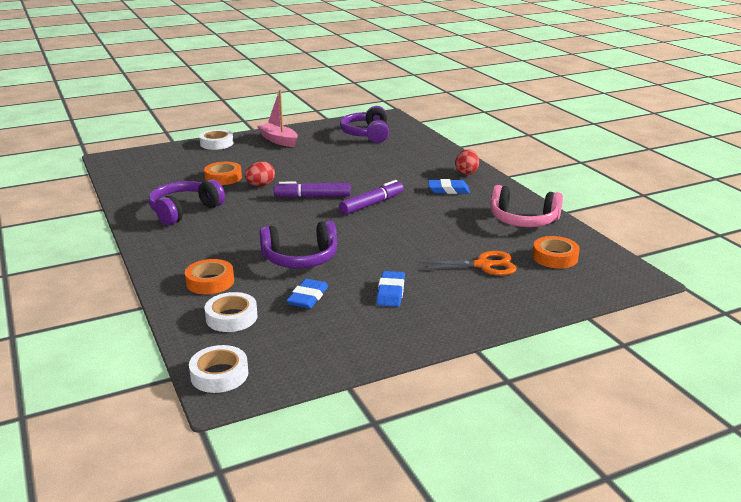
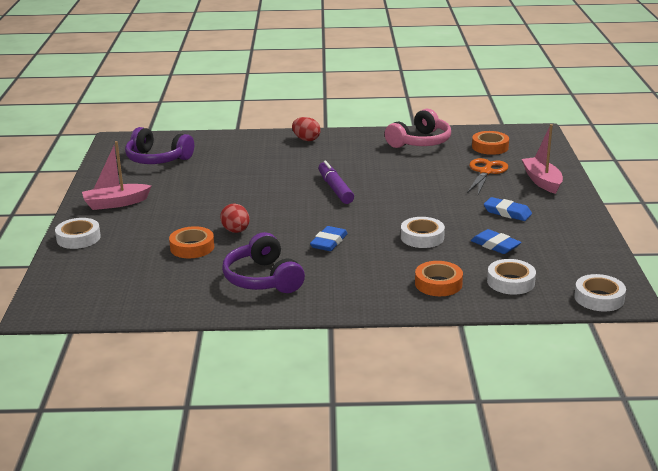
camera: 65 degrees left, 0 degrees up
purple headphones [259,221,337,268] -> white tape [401,217,445,248]
purple marker [274,182,351,198] -> none
blue eraser [428,179,470,194] -> blue eraser moved to [310,226,348,251]
none -> pink boat [522,124,563,194]

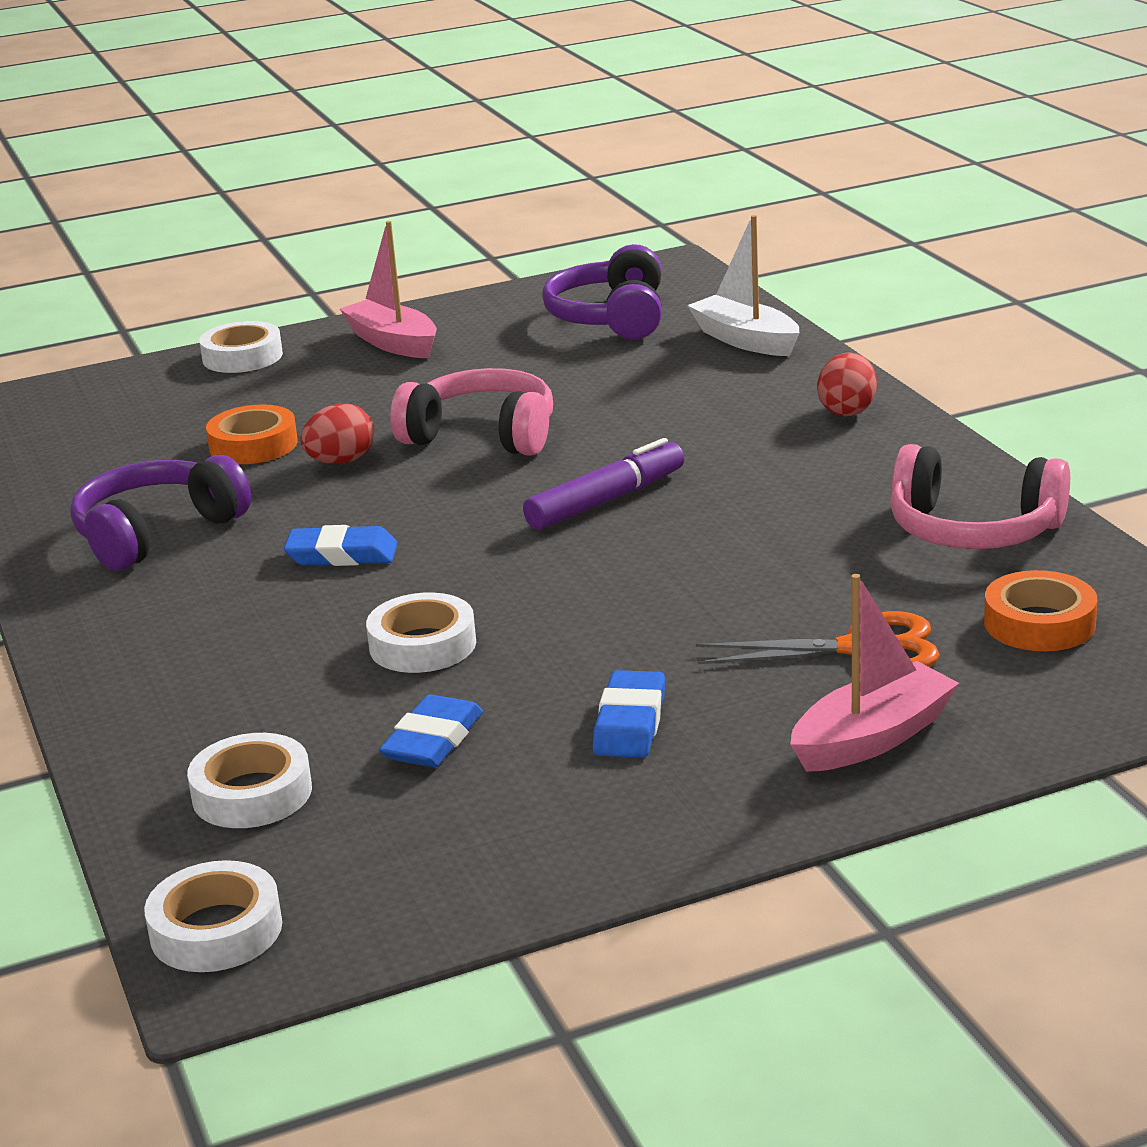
camera: 70 degrees right, 0 degrees up
orange tape [415,261,463,296] -> none
none -> pink headphones [390,368,553,456]
none -> white boat [687,215,799,356]

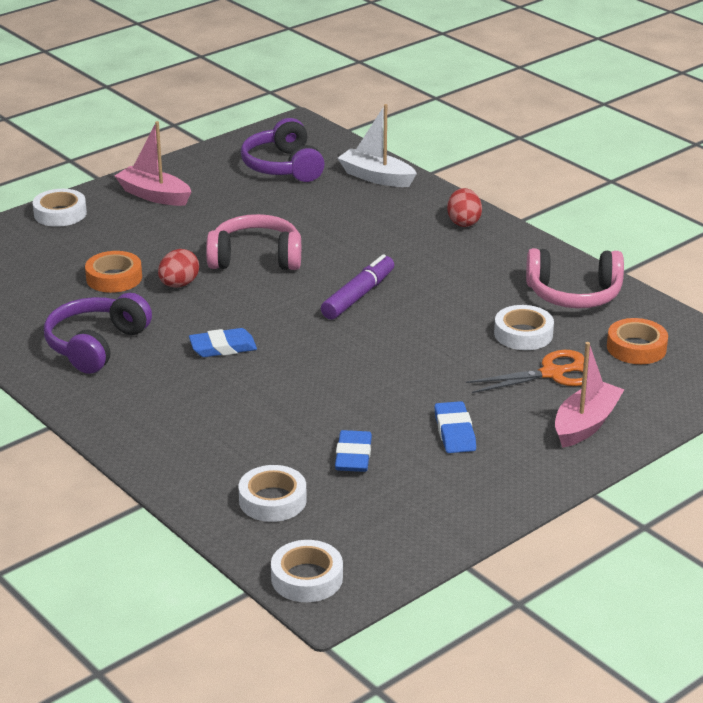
camera: 20 degrees left, 5 degrees up
white tape [366,593,476,673] -> white tape moved to [494,305,554,350]

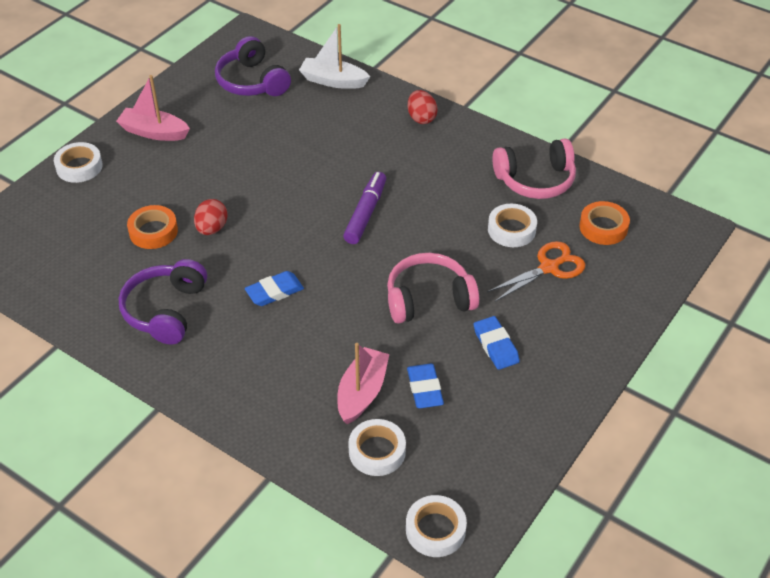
camera: 15 degrees left, 15 degrees up
pink headphones [206,214,301,270] -> pink headphones moved to [387,253,479,324]
pink boat [555,342,624,448] -> pink boat moved to [337,343,390,424]

